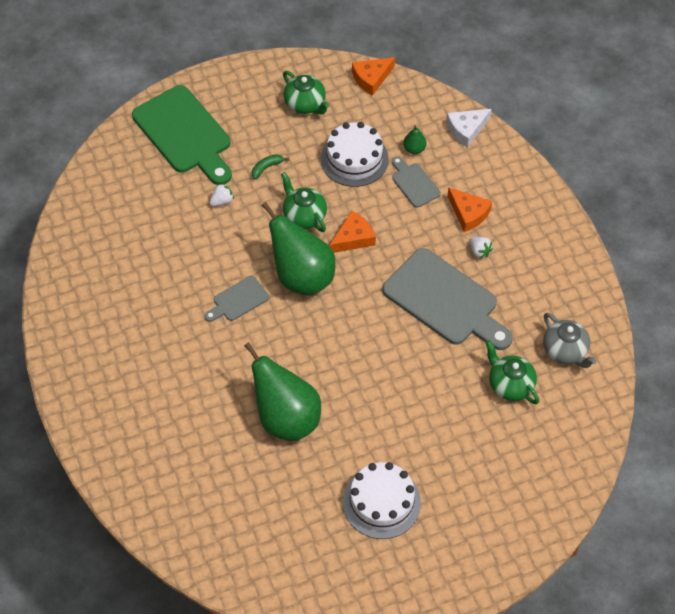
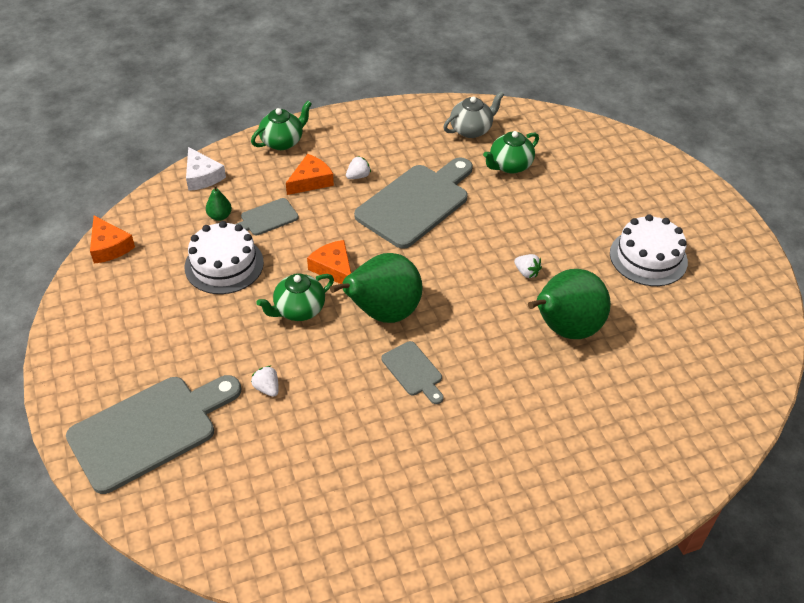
camera: 90 degrees left, 10 degrees down
green cutting board [132,85,232,185] -> grey cutting board [66,375,241,494]
green banana [252,154,289,179] -> none
green teapot [283,71,330,115] -> green teapot moved to [251,101,312,150]
none -> white strawberry [514,254,542,278]

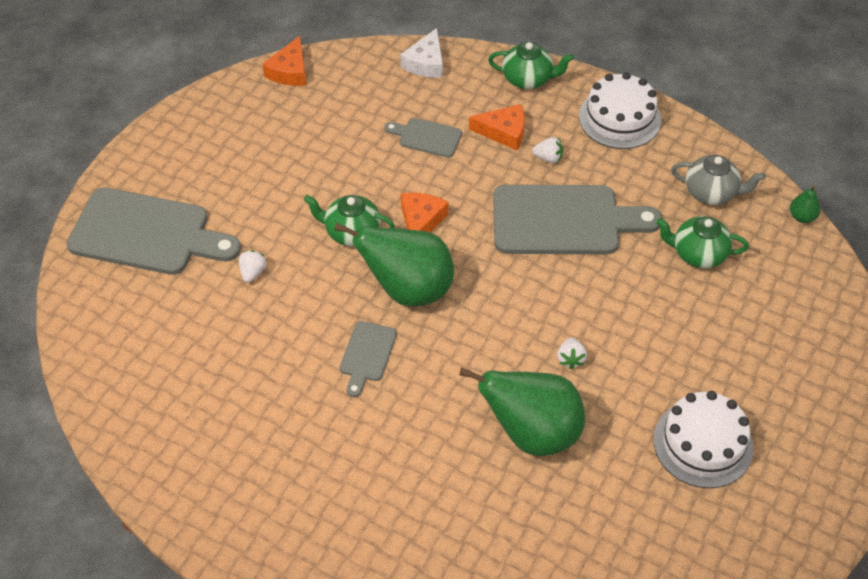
camera: 50 degrees right, 5 degrees up
white cake [185,221,264,294] -> white cake moved to [579,72,661,149]
green pear [206,185,232,221] -> green pear moved to [790,185,821,223]

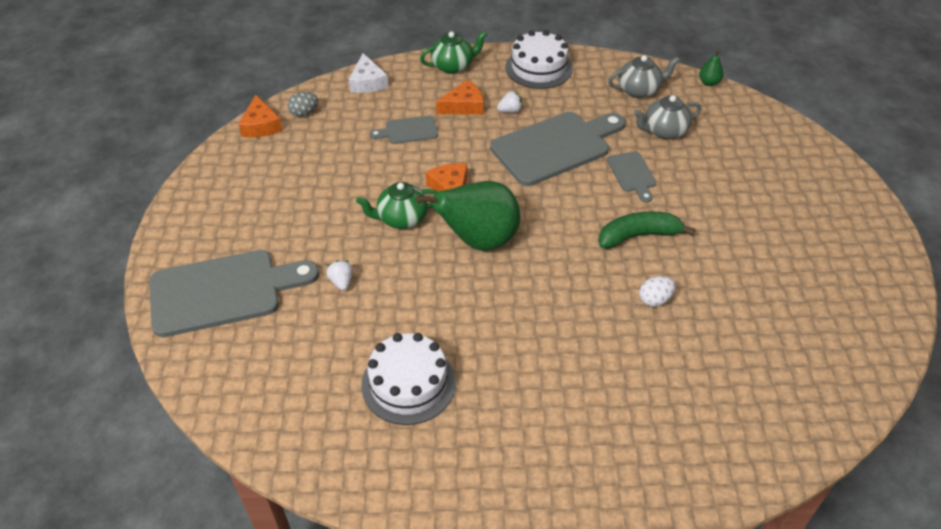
camera: 30 degrees left, 5 degrees down
grey cutting board [340,321,397,397] -> grey cutting board moved to [607,151,656,203]
green pear [459,367,585,456] -> white egg [639,276,676,307]
white strawberry [557,337,587,369] -> green banana [598,211,695,249]
white cake [654,391,753,488] -> white cake moved to [361,333,456,425]
green teapot [656,216,749,269] -> grey teapot [634,95,701,139]
none -> grey egg [288,92,318,117]

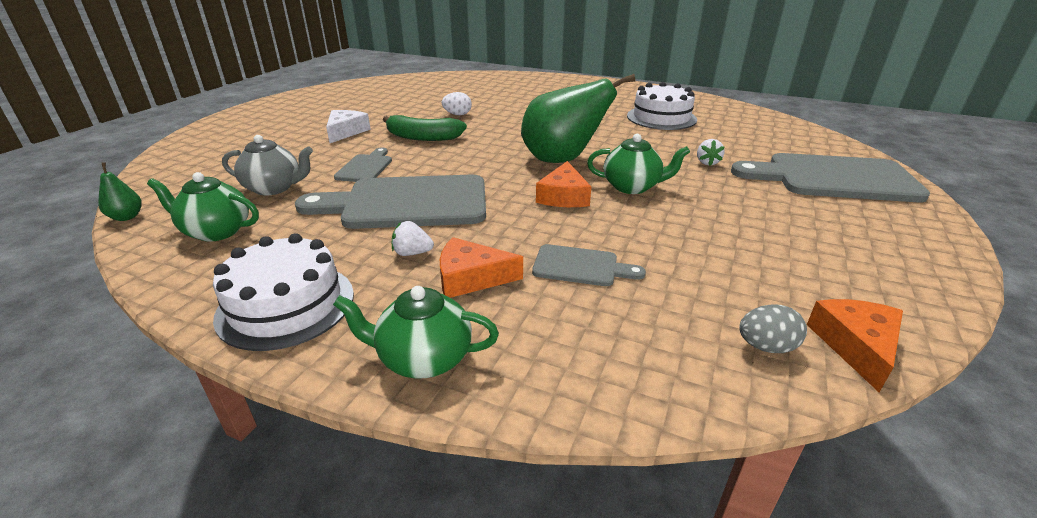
camera: 155 degrees left, 15 degrees down
white cheese [348,53,388,93] -> white cheese moved to [326,110,371,143]
grey teapot [608,55,680,98] -> green teapot [147,172,259,242]

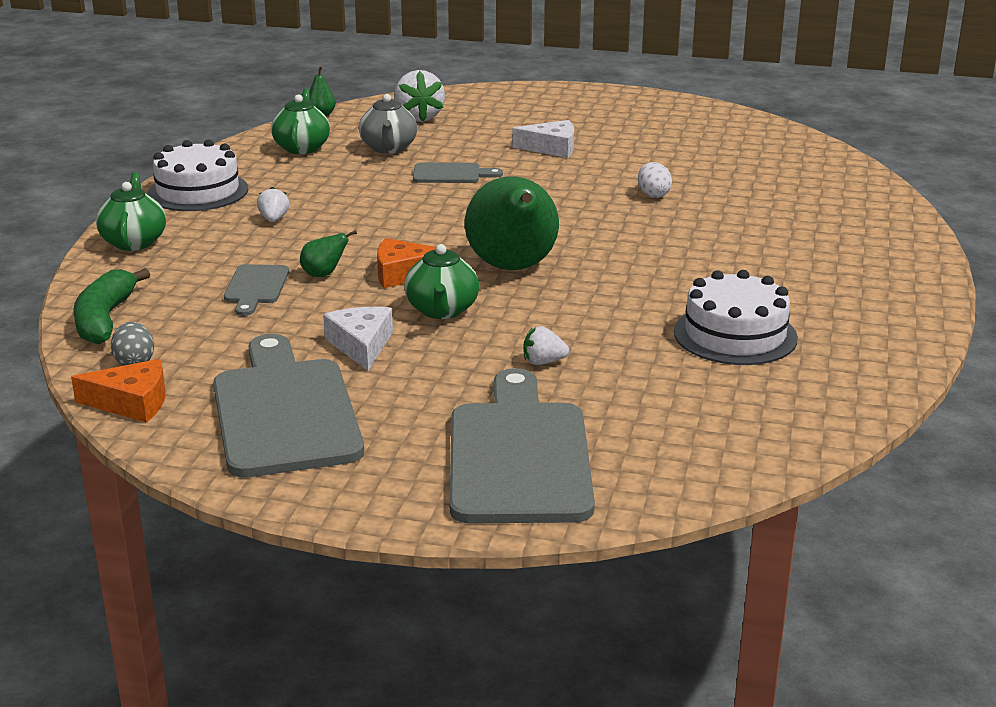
camera: 80 degrees right, 5 degrees down
grey cutting board [295,175,486,229] -> grey cutting board moved to [213,334,364,478]
green banana [383,115,467,141] -> green banana moved to [73,268,150,344]
orange cheese [440,237,523,298] -> none
none -> green pear [300,230,357,277]
none -> white cheese [323,307,393,371]
none -> white strawberry [394,70,445,122]

